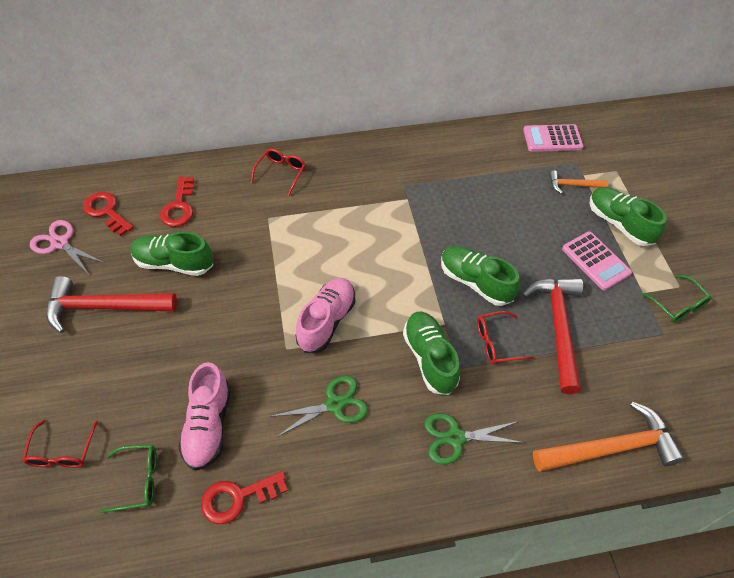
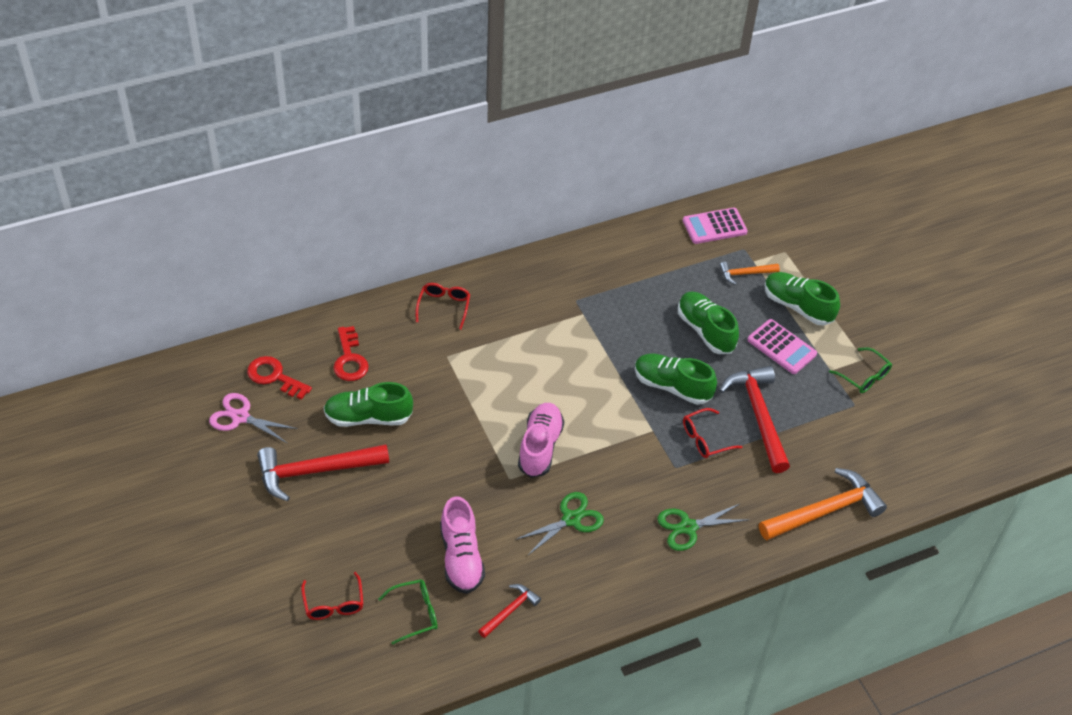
camera: 15 degrees left, 5 degrees down
red key [201,471,288,524] -> red hammer [478,584,541,638]
green shoe [403,311,460,395] -> green shoe moved to [678,292,739,354]

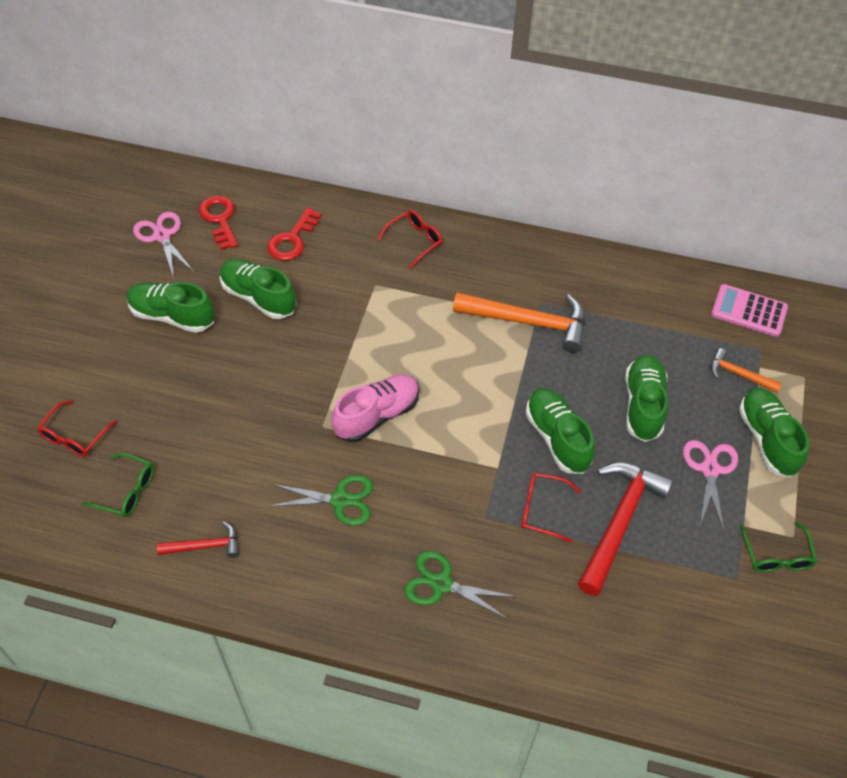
camera: 40 degrees right, 5 degrees up
red hammer [257,444,389,501] -> green shoe [127,282,215,333]
pink shoe [440,496,485,594] -> none
pink calculator [747,319,817,374] -> pink scissors [683,440,738,531]
orange hammer [759,468,887,540] -> orange hammer moved to [453,292,586,353]

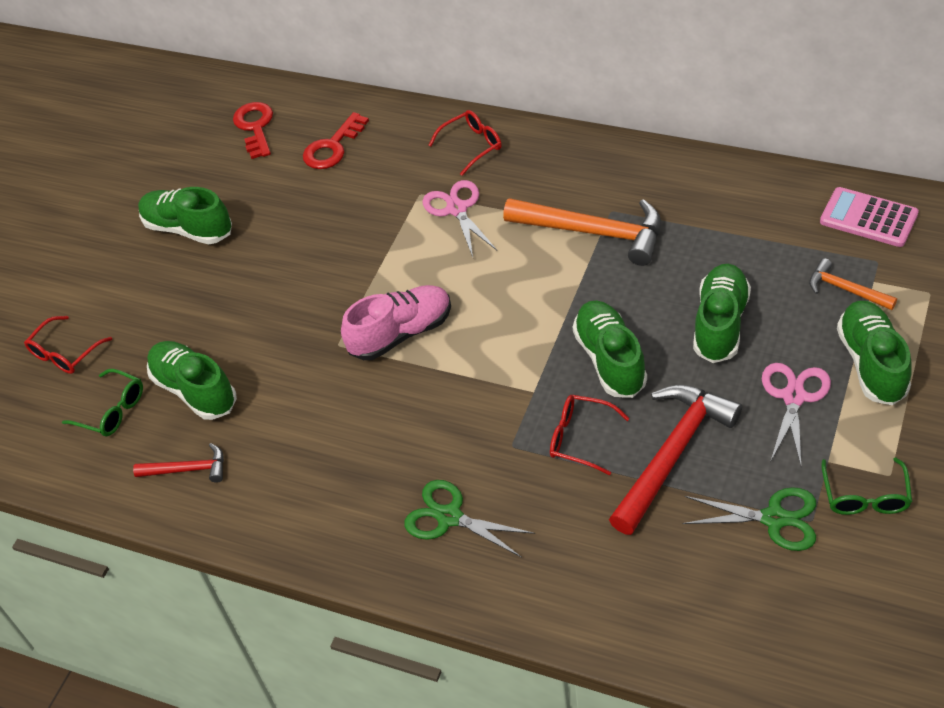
camera: 15 degrees right, 5 degrees down
pink scissors [133,212,194,278] -> pink scissors moved to [422,180,497,257]
green shoe [220,259,297,319] -> green shoe moved to [147,341,237,420]
green scissors [268,475,373,526] -> green scissors moved to [682,487,816,551]

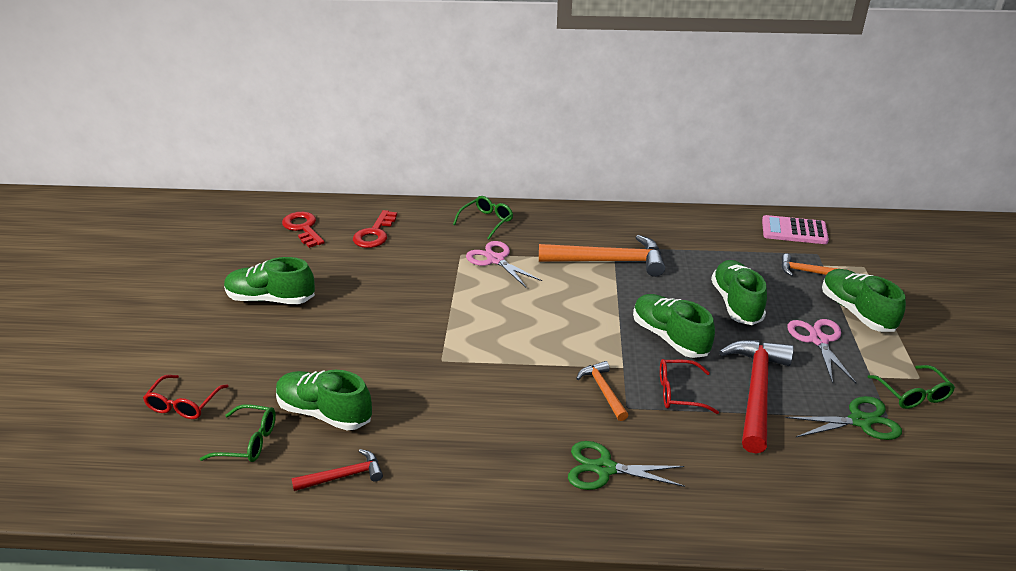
camera: 25 degrees left, 15 degrees down
pink shoe [341,285,451,360] -> none
red glasses [428,110,502,176] -> green glasses [453,196,513,239]
none -> orange hammer [576,361,628,421]

